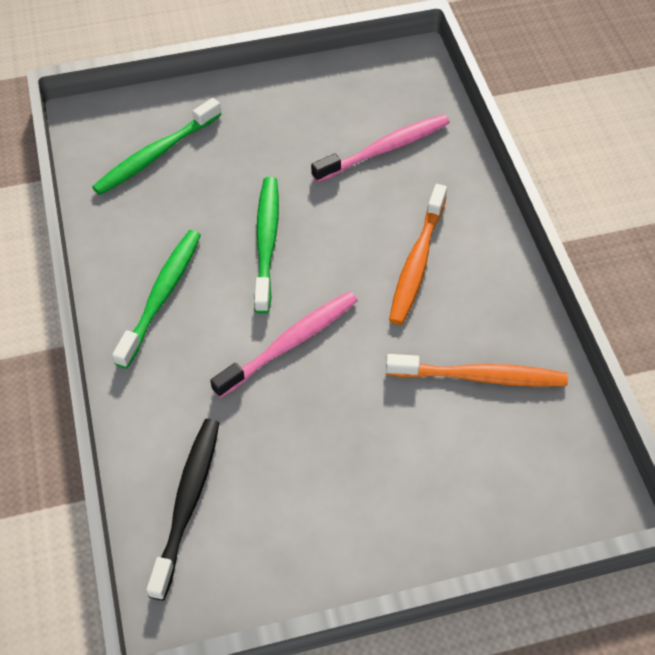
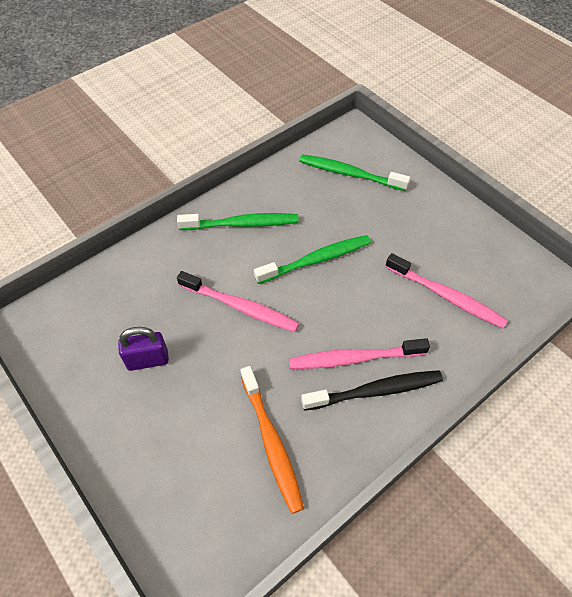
camera: 65 degrees right, 0 degrees up
black toothbrush [146,419,219,601] -> black toothbrush moved to [301,370,443,411]
orange toothbrush [389,184,447,325] -> pink toothbrush [289,338,430,369]
none -> purple padlock [118,327,169,371]

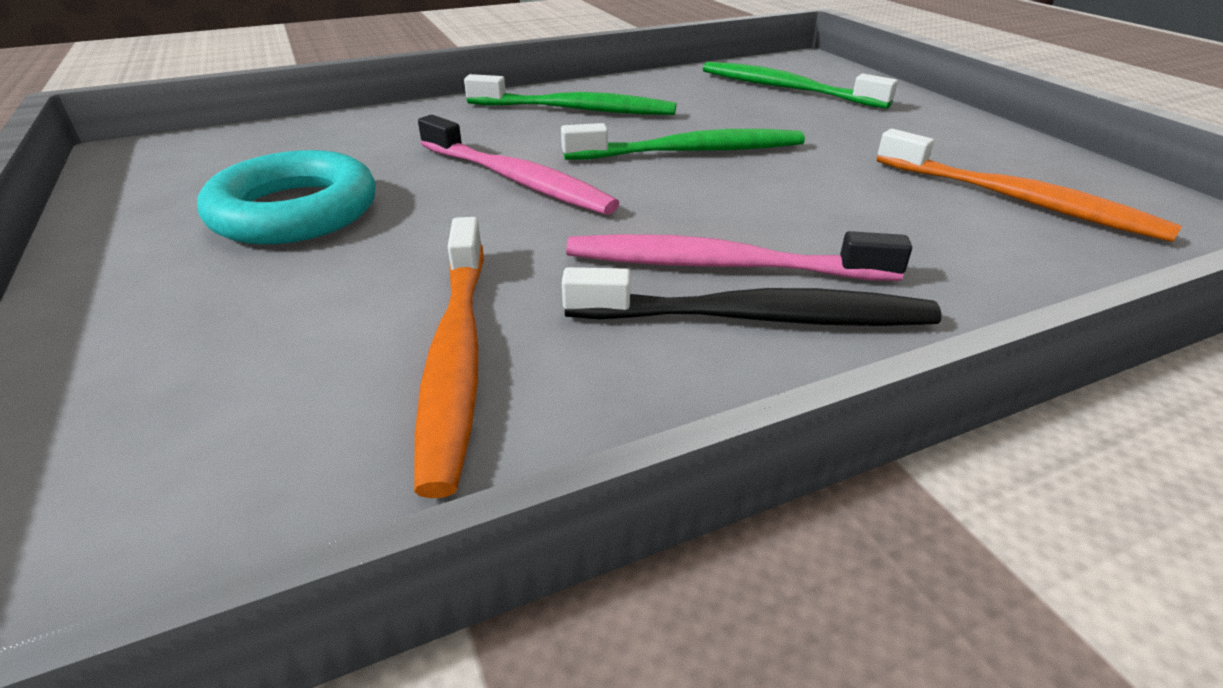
camera: 15 degrees right, 20 degrees down
purple padlock [118,327,169,371] -> turquoise ring [197,150,376,244]
pink toothbrush [386,253,508,328] -> none
none -> orange toothbrush [877,129,1182,242]

